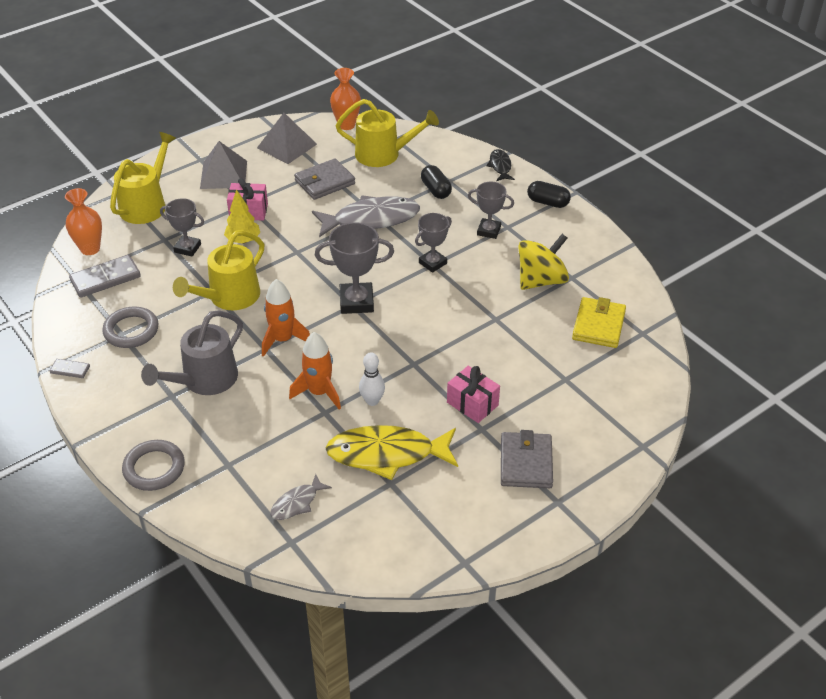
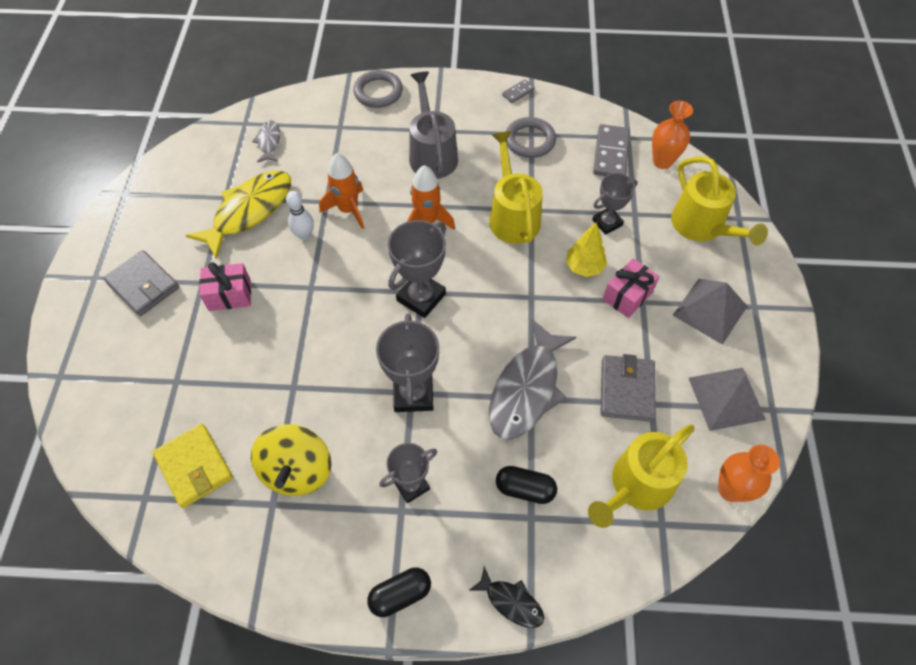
camera: 130 degrees right, 15 degrees up
grey trophy [415,213,452,273] -> grey trophy [376,313,439,412], size x1.53

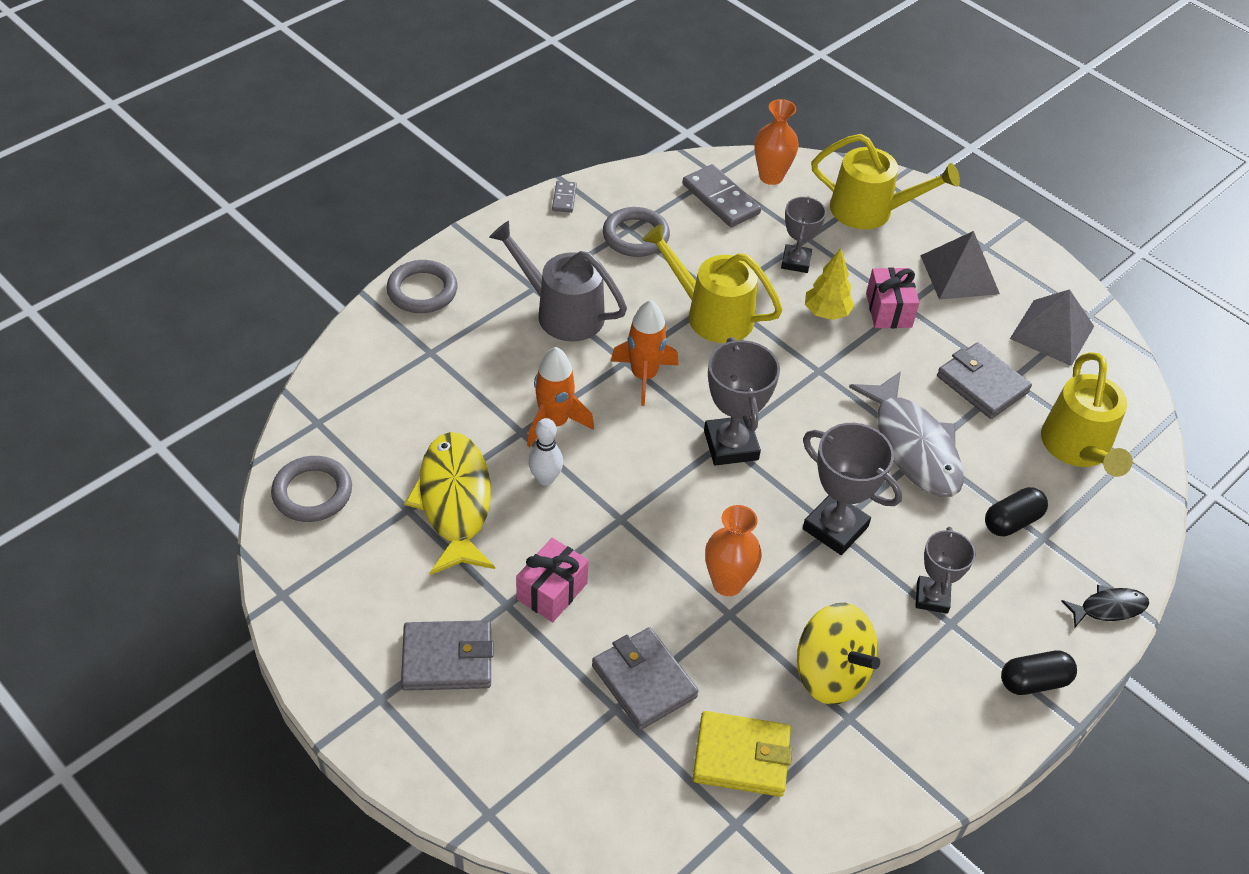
camera: 50 degrees left, 10 degrees down
grey fish [252,120,280,163] -> none
black capsule [367,567,431,617] -> black capsule turned 60 degrees clockwise [1001,650,1077,695]
orange vase [718,444,780,502] -> orange vase moved to [705,505,762,596]
none -> grey ring [271,456,352,522]
none -> grey wallet [592,627,699,730]

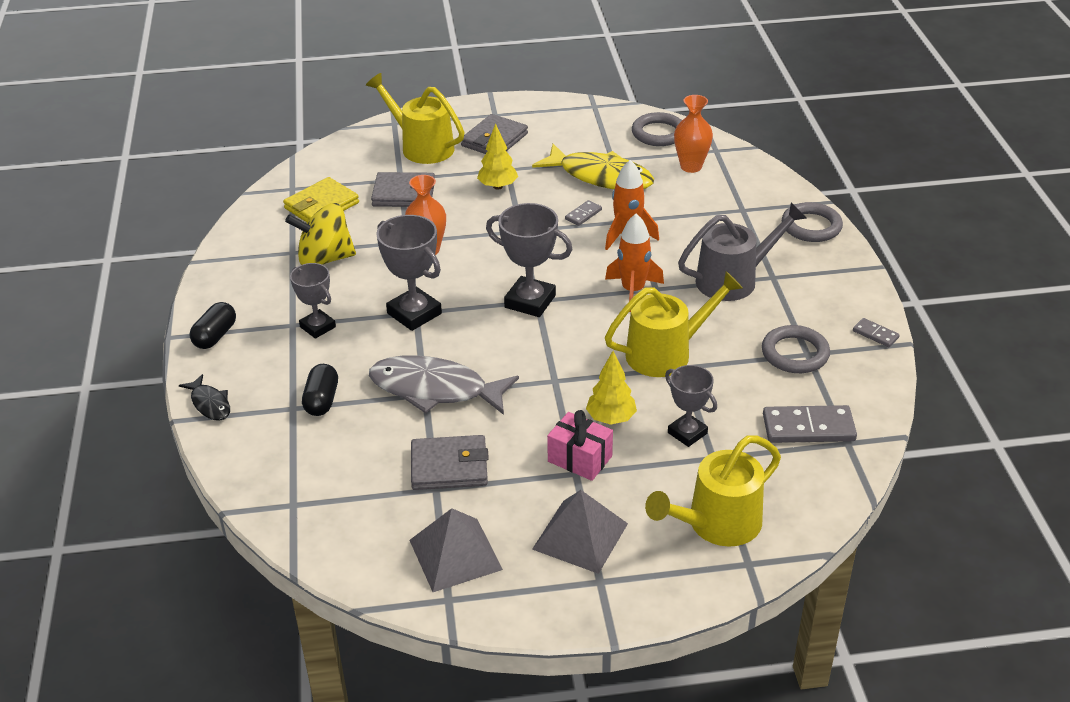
camera: 130 degrees right, 10 degrees down
pink gift [516,538,589,622] -> yellow tree [477,123,518,190]
white bowling pin [528,418,563,486] -> grey domino [565,200,602,226]
orange vase [754,99,799,185] -> orange vase moved to [674,95,713,173]
grey trophy [803,423,902,555] -> grey trophy turned 60 degrees clockwise [376,215,442,331]
yellow watering can [1041,352,1132,477] -> yellow watering can moved to [366,73,465,164]
black fish [1061,585,1149,627] -> black fish turned 60 degrees counterclockwise [179,374,230,421]

